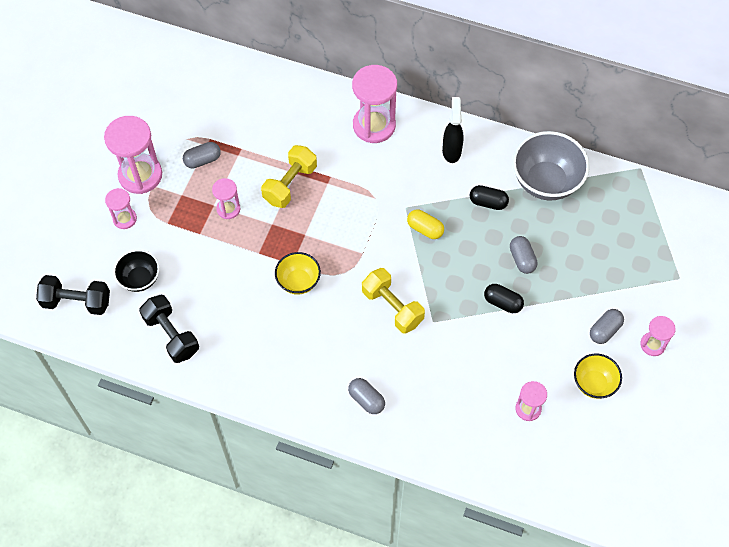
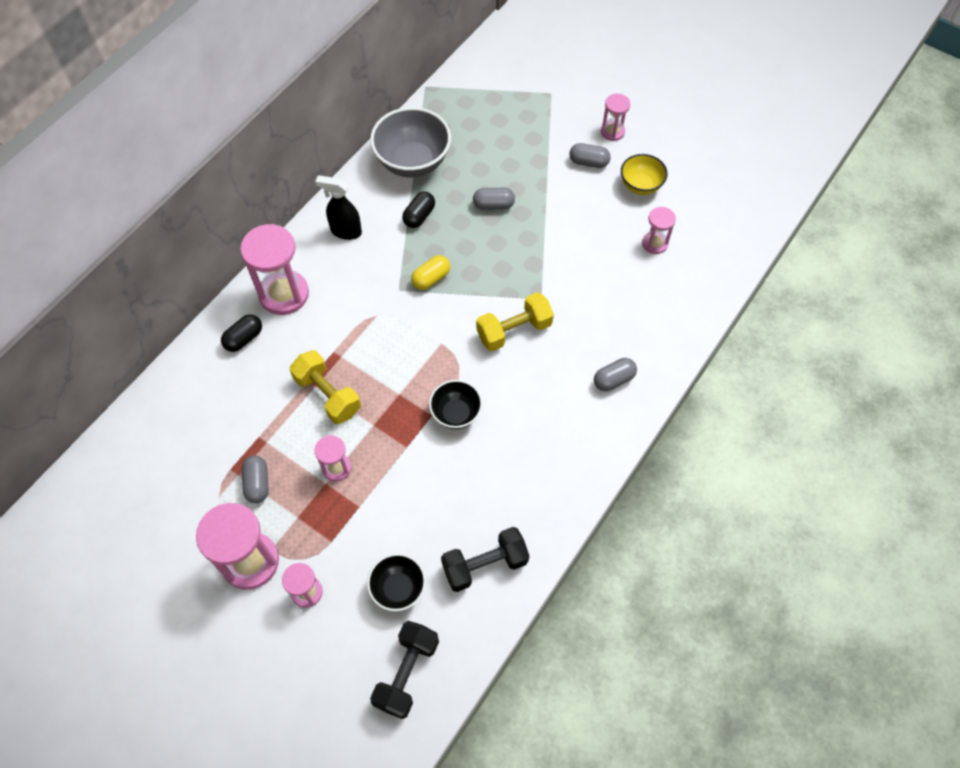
camera: 75 degrees left, 0 degrees up
yellow bowl [275,252,321,295] -> black bowl [429,380,482,429]
black capsule [484,284,524,313] -> black capsule moved to [221,314,262,352]
grey capsule [590,309,624,344] -> grey capsule turned 45 degrees counterclockwise [570,143,611,168]

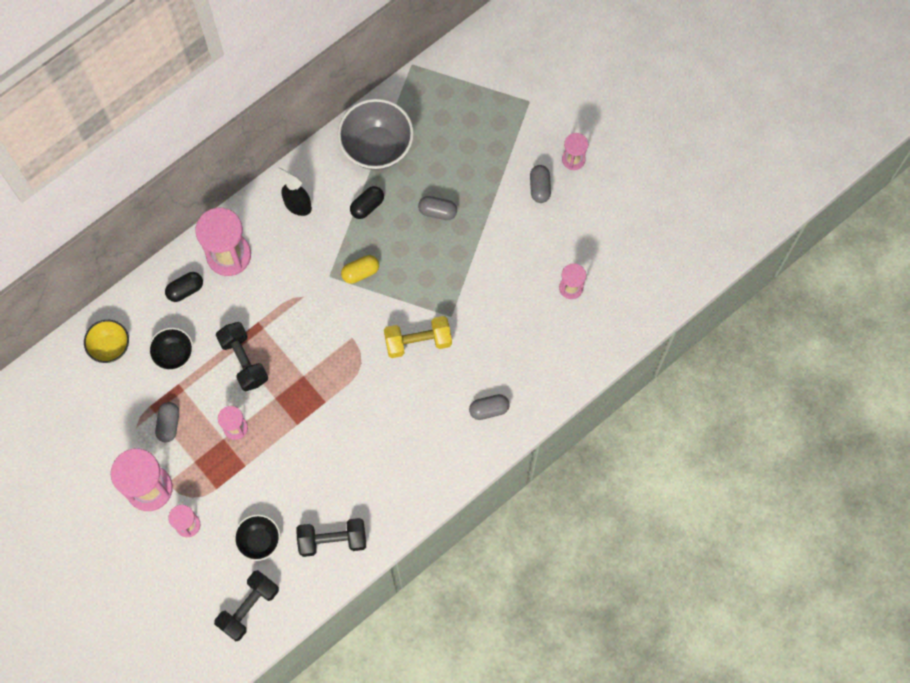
camera: 15 degrees right, 10 degrees up
yellow dumbbell [290,350,361,424] -> black dumbbell [216,322,268,391]
black bowl [429,380,482,429] -> black bowl moved to [148,327,194,371]
grey capsule [570,143,611,168] -> grey capsule turned 60 degrees clockwise [530,165,551,203]
yellow bowl [621,154,668,195] -> yellow bowl moved to [84,320,129,363]

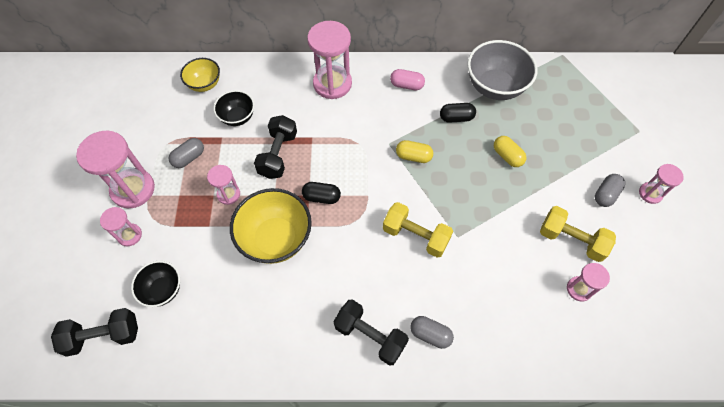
camera: 40 degrees right, 10 degrees down
black capsule [165,272,203,302] -> black capsule moved to [302,182,341,204]
black spray bottle [274,168,312,216] -> pink capsule [390,69,425,90]
black dumbbell [296,518,366,557] -> black dumbbell moved to [334,299,409,366]
grey capsule [418,196,457,220] -> yellow capsule [494,136,526,167]
none -> yellow bowl [230,188,312,264]
none -> yellow dumbbell [540,206,616,262]

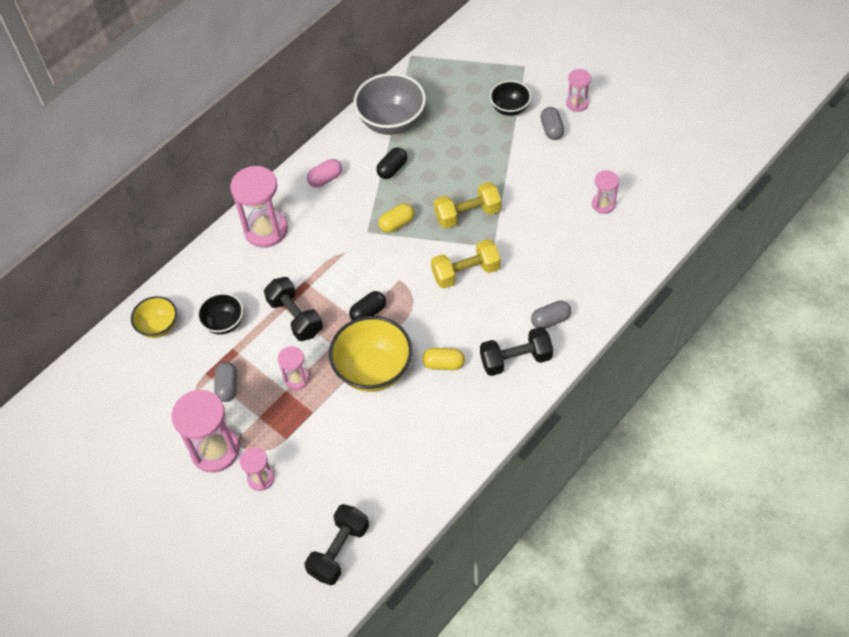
camera: 45 degrees left, 5 degrees down
black bowl [131,261,180,307] -> black bowl moved to [490,80,531,116]
yellow capsule [494,136,526,167] -> yellow capsule moved to [422,348,465,370]
yellow dumbbell [540,206,616,262] -> yellow dumbbell moved to [434,182,501,229]

